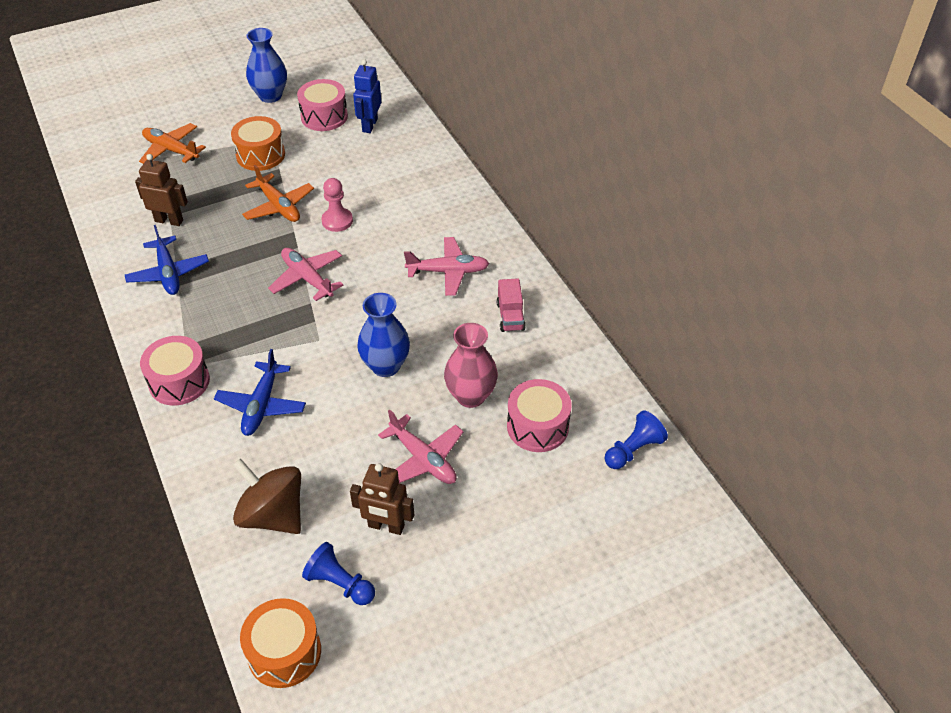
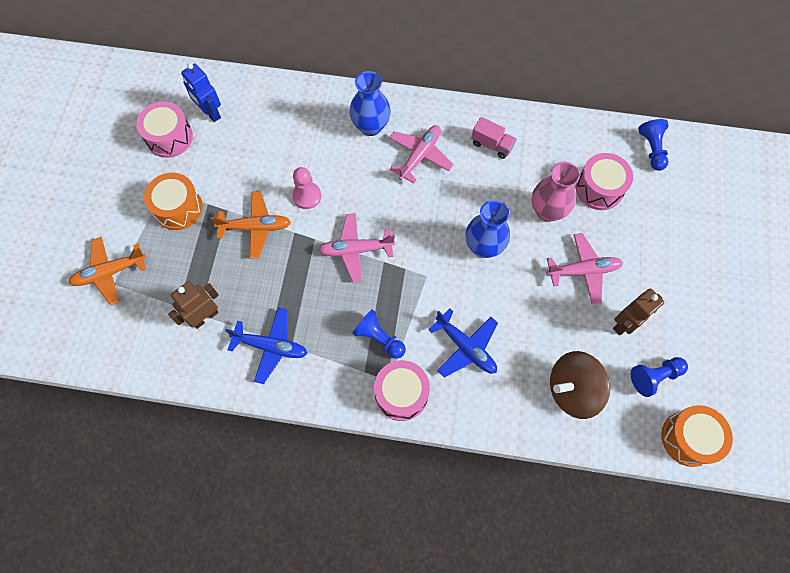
camera: 55 degrees left, 20 degrees up
blue vase [246,28,287,103] -> blue vase moved to [349,71,391,136]
none -> blue pawn [352,309,406,359]

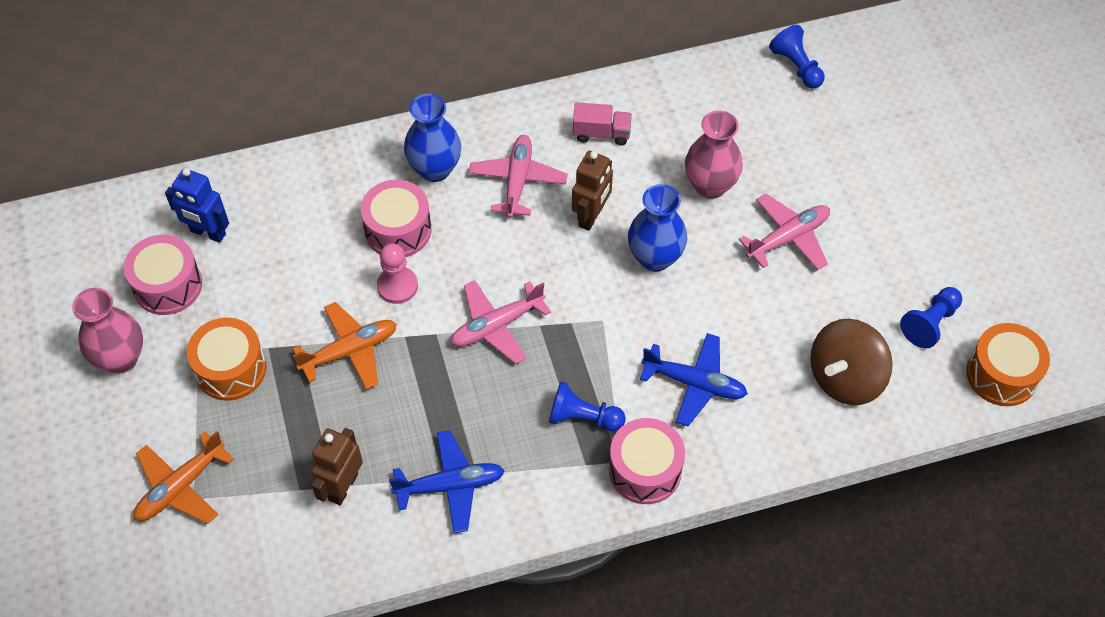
camera: 25 degrees left, 10 degrees down
pink drum [576,153,633,210] -> pink drum moved to [361,180,432,257]
brown robot [613,288,664,335] -> brown robot moved to [572,151,613,231]
none -> pink vase [72,288,143,374]

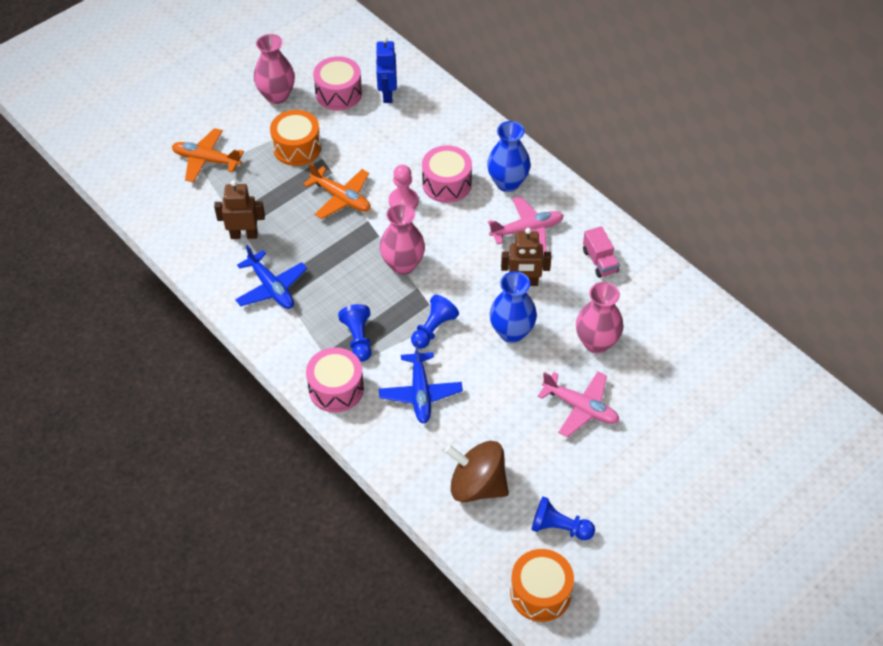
camera: 65 degrees right, 5 degrees down
pink plane [451,280,551,364] -> pink vase [380,203,425,275]
blue pawn [769,25,825,88] -> blue pawn moved to [411,295,459,349]

